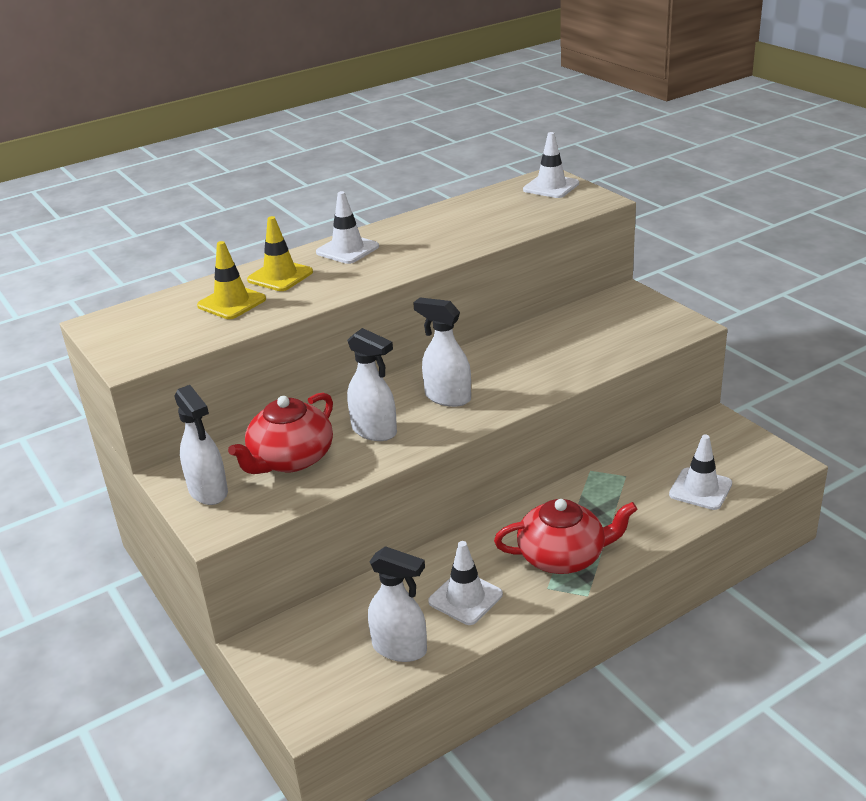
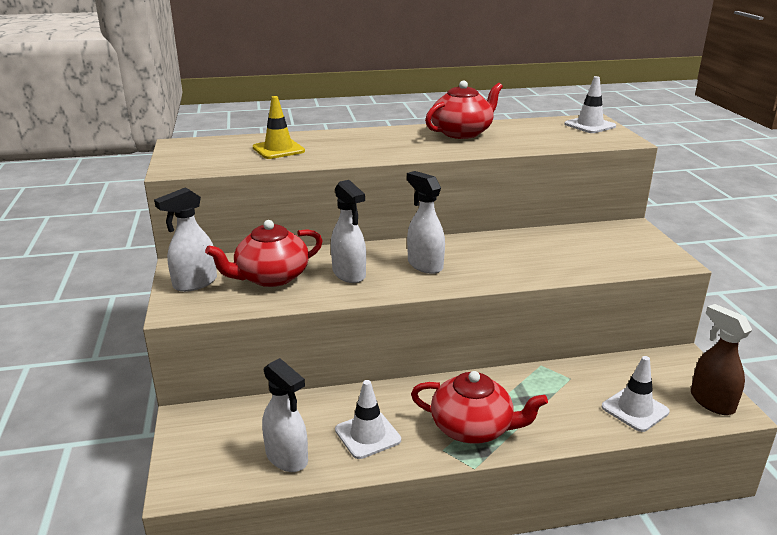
camera: 20 degrees right, 5 degrees down
white spray bottle [174,385,228,505] -> white spray bottle turned 60 degrees clockwise [154,187,217,292]
yellow traffic cone [247,216,313,291] -> none
white traffic cone [316,191,379,264] -> none
none -> red teapot [425,80,503,139]
none -> brown spray bottle [691,304,752,415]

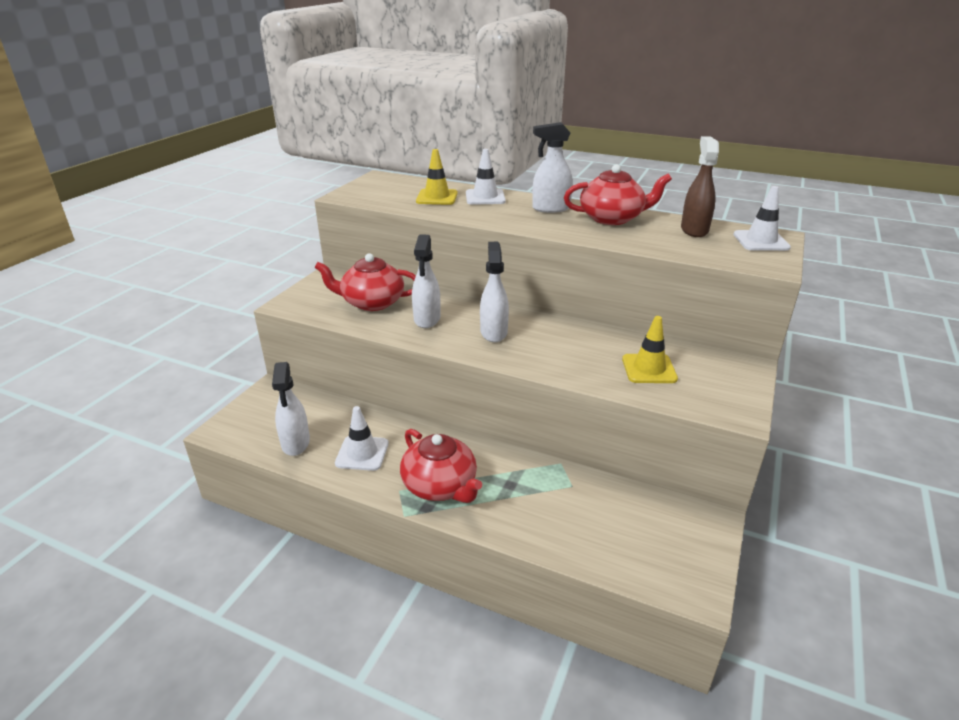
camera: 35 degrees right, 5 degrees up
white spray bottle [154,187,217,292] -> white spray bottle moved to [532,122,573,213]
white traffic cone [602,356,670,432] -> white traffic cone moved to [466,149,506,205]
brown spray bottle [691,304,752,415] -> brown spray bottle moved to [681,136,719,237]
none -> yellow traffic cone [622,316,678,383]

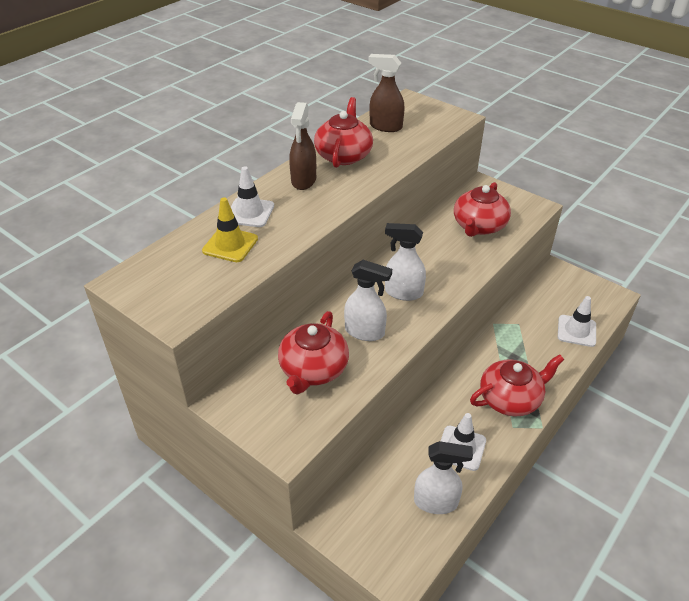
camera: 75 degrees left, 10 degrees up
white spray bottle [532,122,573,213] -> brown spray bottle [289,102,316,190]
yellow traffic cone [622,316,678,383] -> red teapot [454,182,511,237]
white traffic cone [733,186,791,251] -> white traffic cone moved to [558,296,596,347]

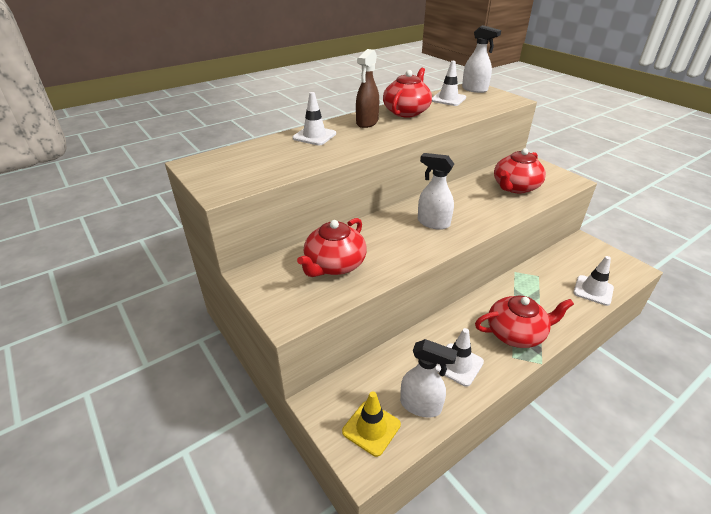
camera: 15 degrees right, 5 degrees down
yellow traffic cone [202,198,258,262] -> yellow traffic cone moved to [342,391,401,457]
white spray bottle [344,260,392,341] -> white spray bottle moved to [462,25,501,93]
brown spray bottle [368,54,405,132] -> white traffic cone [432,61,466,106]

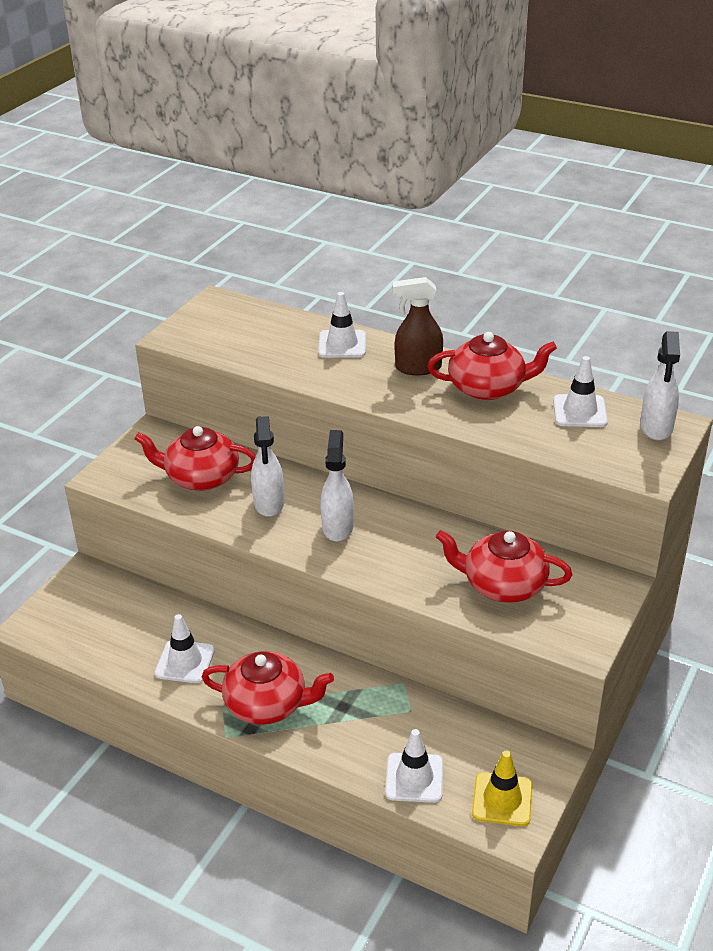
camera: 65 degrees right, 0 degrees up
yellow traffic cone [342,391,401,457] -> yellow traffic cone moved to [472,750,533,826]
white spray bottle [400,339,457,418] -> white spray bottle moved to [251,416,284,517]
red teapot [475,296,574,348] -> red teapot turned 45 degrees counterclockwise [202,651,334,725]

